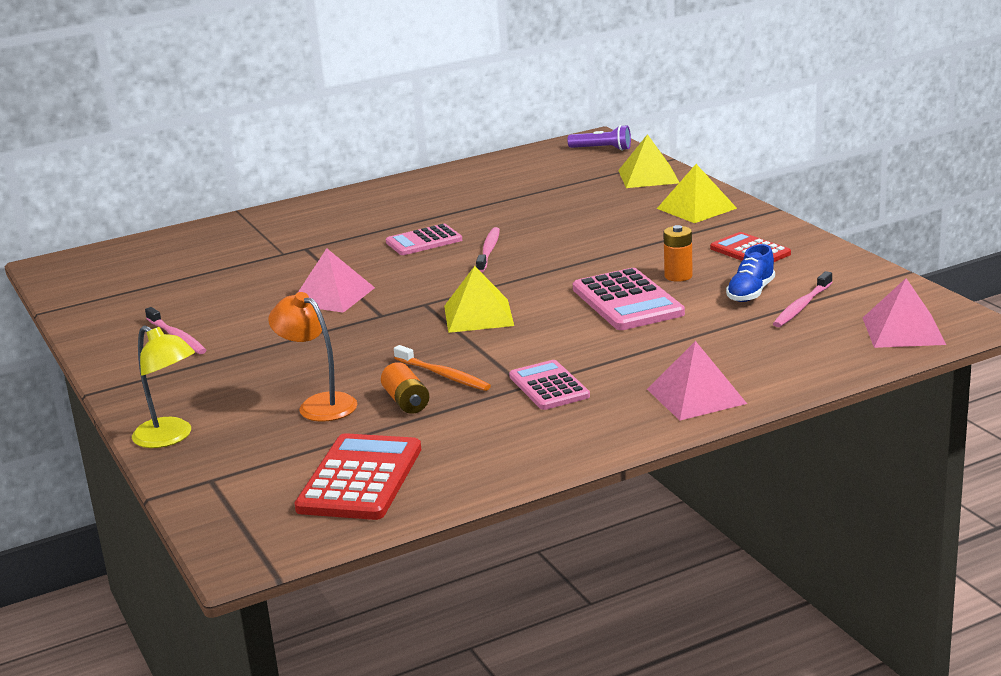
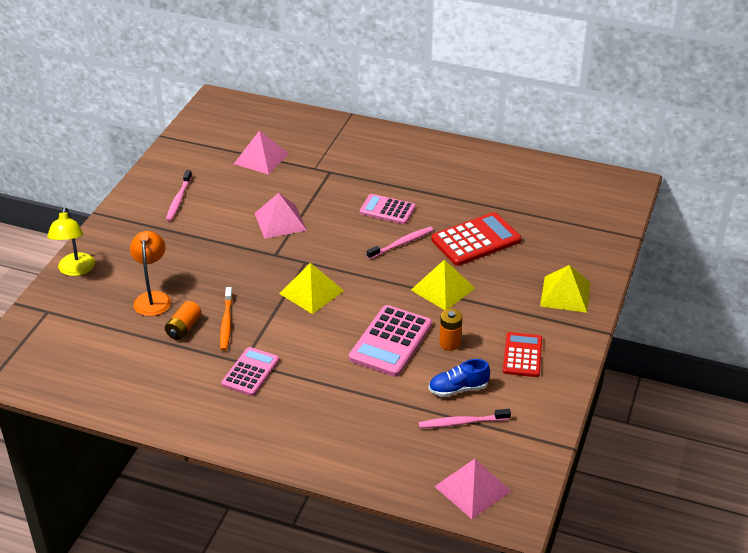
camera: 45 degrees right, 15 degrees up
red calculator [295,433,421,520] -> red calculator moved to [431,212,521,266]
purple flashlight [567,125,631,151] -> none
yellow pyramid [618,134,680,188] -> yellow pyramid moved to [411,260,475,310]
pink pyramid [647,341,747,420] -> pink pyramid moved to [234,131,289,175]

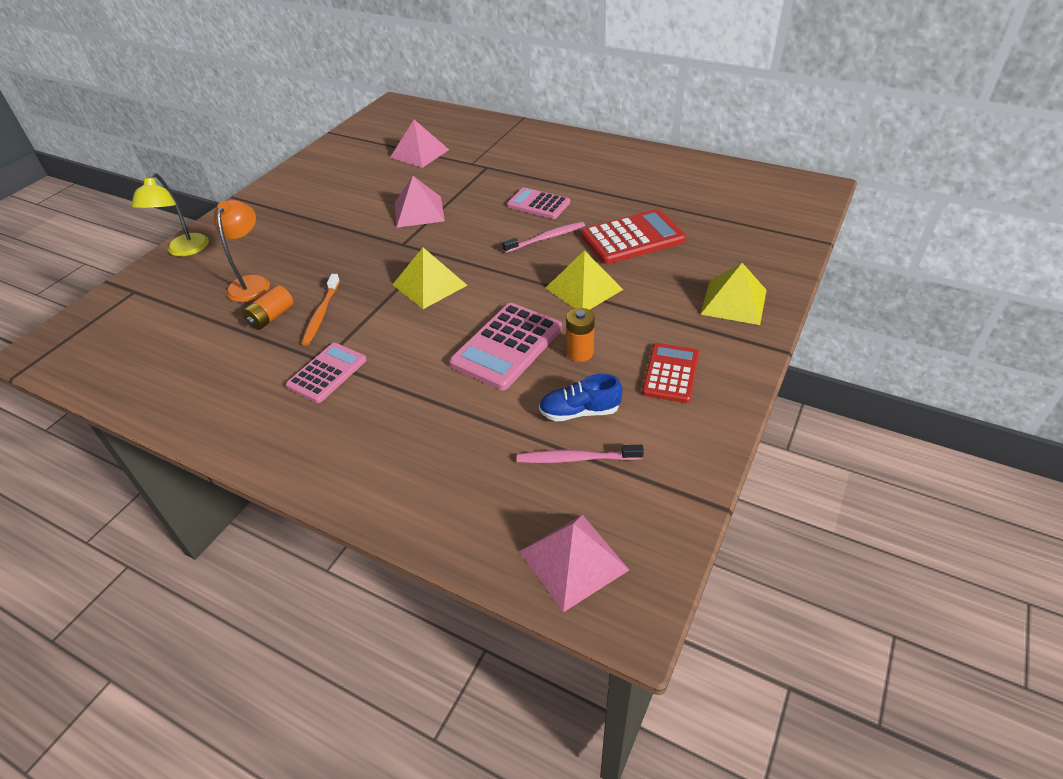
camera: 10 degrees right, 5 degrees up
pink toothbrush [166,170,192,221] -> none

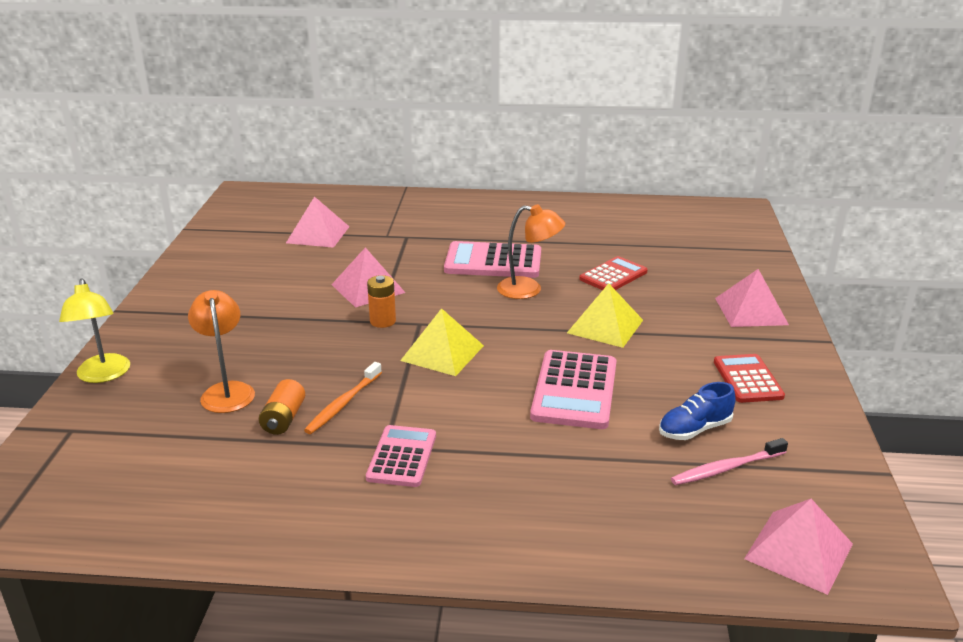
camera: 25 degrees left, 15 degrees down
orange toothbrush [301,274,340,346] -> orange toothbrush turned 45 degrees clockwise [304,362,382,434]
pink toothbrush [502,222,585,253] -> orange lamp [497,204,565,299]
pink calculator [507,187,570,219] -> pink calculator [444,241,541,278], size x1.53
orange battery [566,308,595,362] -> orange battery moved to [367,275,396,328]
red calculator [581,209,686,264] -> red calculator [579,256,647,290], size x0.65
yellow pyramid [700,263,767,325] -> pink pyramid [715,269,789,327]

